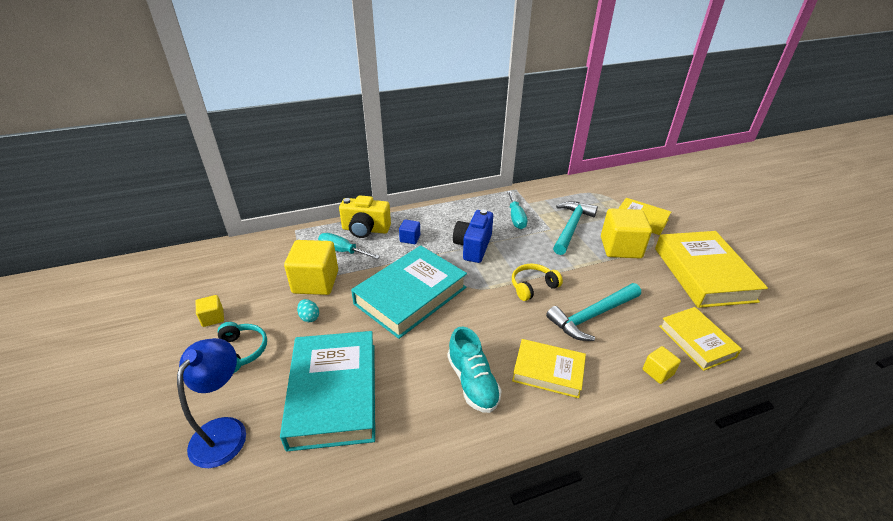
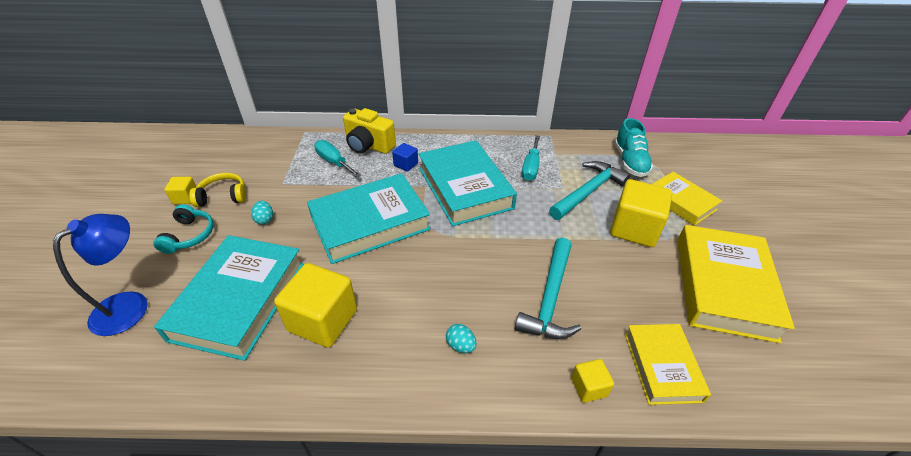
camera: 20 degrees right, 5 degrees up
yellow cube [284,240,338,295] -> yellow cube moved to [274,263,357,348]
turquoise shoe [448,327,502,413] -> turquoise shoe moved to [614,118,653,177]
blue camera [453,209,493,263] -> turquoise book [418,140,517,226]
yellow headphones [512,264,563,301] -> yellow headphones moved to [189,173,246,207]
yellow book [512,339,586,398] -> turquoise egg [446,324,477,353]
turquoise hammer [546,283,641,341] -> turquoise hammer turned 60 degrees counterclockwise [515,238,581,339]

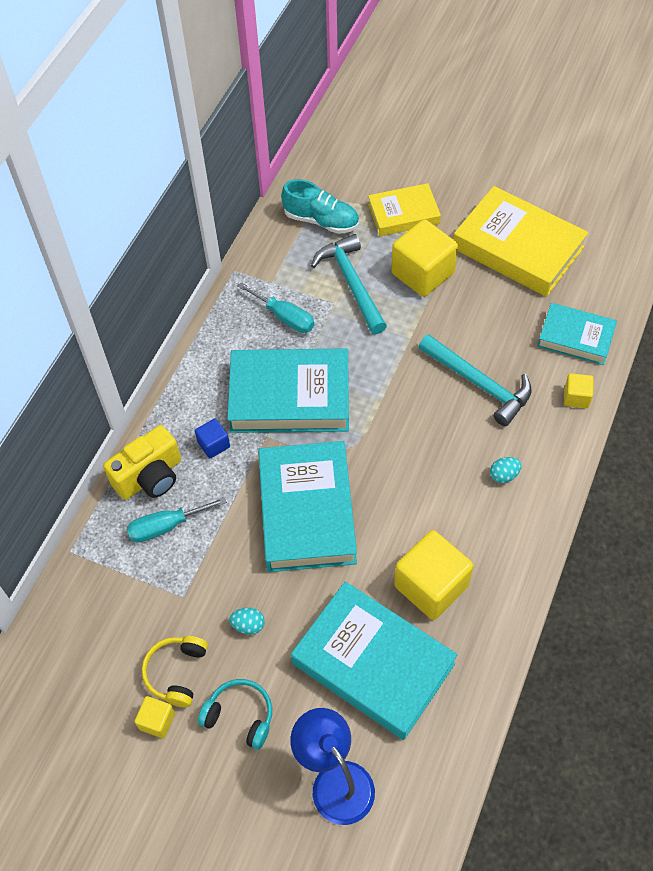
camera: 65 degrees left, 15 degrees up
yellow book [625,324,711,405] -> turquoise book [537,303,617,365]

